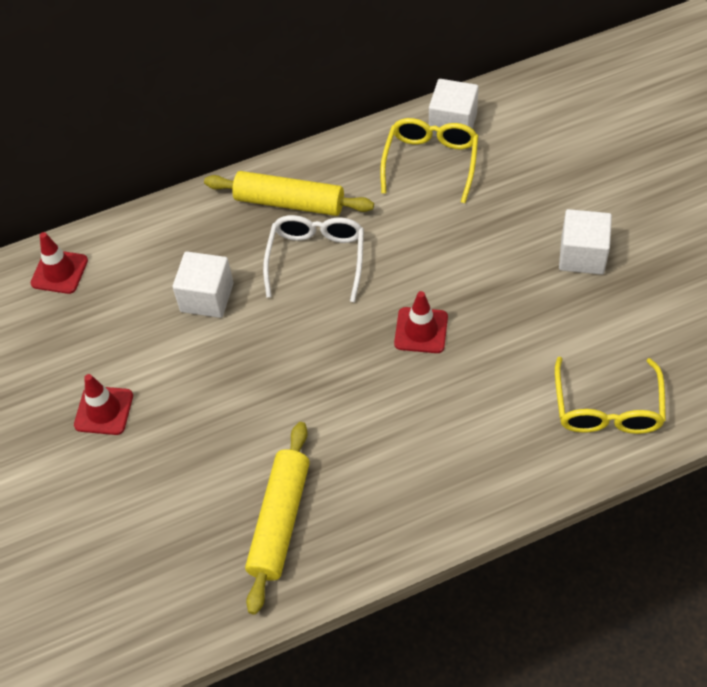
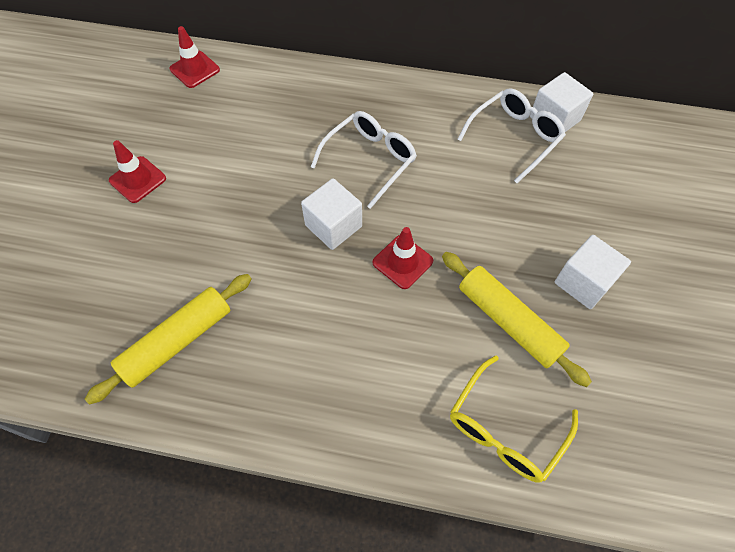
camera: 30 degrees right, 5 degrees up
white cube [173,252,233,318] -> white cube moved to [301,178,362,250]
yellow rolling pin [204,171,374,216] -> yellow rolling pin moved to [442,252,592,387]
yellow glasses [380,118,478,203] -> white glasses [457,88,566,183]

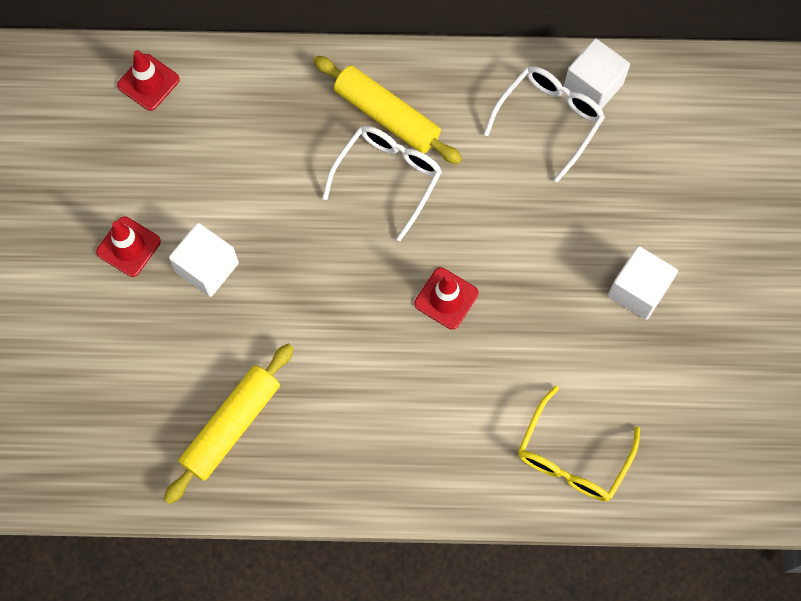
camera: 10 degrees left, 10 degrees up
white cube [301,178,362,250] -> white cube moved to [169,223,239,297]
yellow rolling pin [442,252,592,387] -> yellow rolling pin moved to [314,56,462,164]

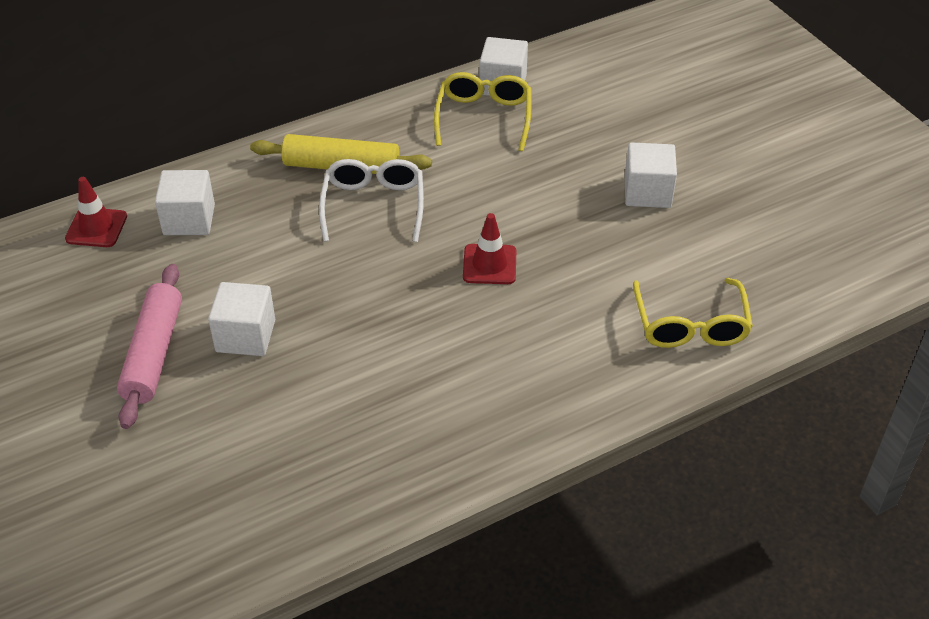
camera: 30 degrees left, 25 degrees down
red traffic cone [96,216,161,277] -> pink rolling pin [117,264,182,429]
yellow rolling pin [164,344,294,504] -> none
white glasses [484,66,605,182] -> yellow glasses [434,72,531,151]
none -> white cube [155,170,215,235]

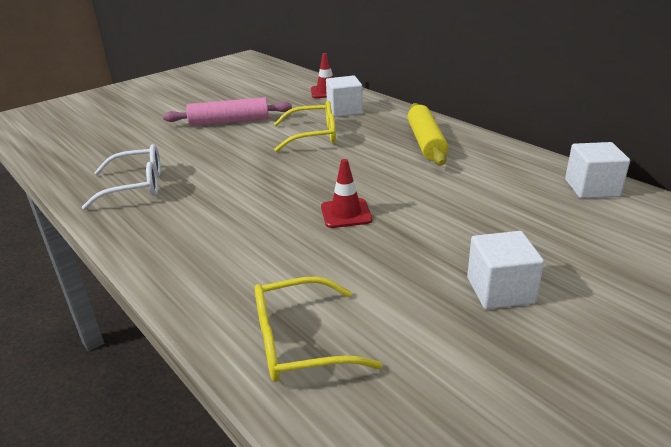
camera: 80 degrees right, 15 degrees down
white cube [208,282,275,356] -> none
white glasses [319,159,424,242] -> white glasses moved to [81,144,161,210]
yellow glasses [434,72,531,151] -> yellow glasses moved to [274,101,336,152]

